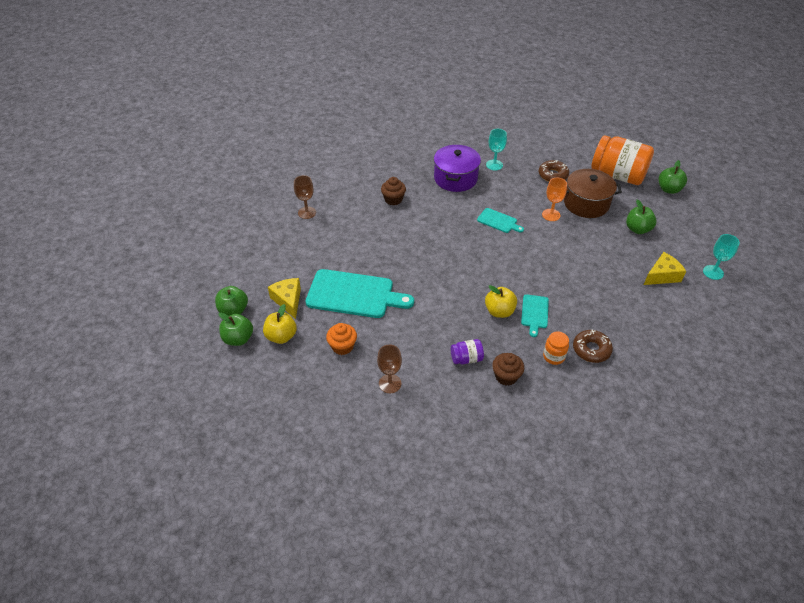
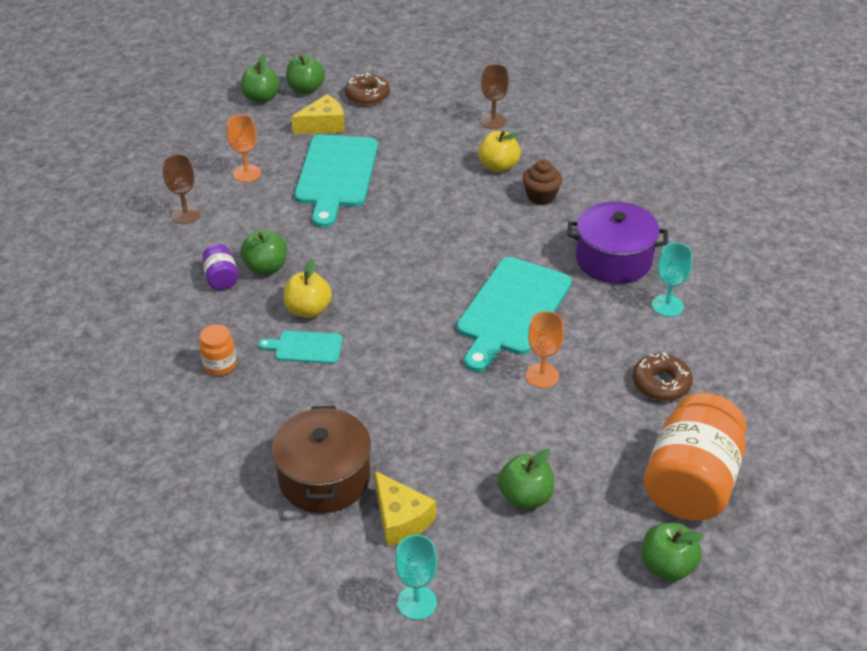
camera: 85 degrees right, 5 degrees down
yellow apple [263,304,297,344] -> yellow apple moved to [478,131,521,172]
orange cupcake [326,323,357,355] -> orange goblet [227,114,261,182]
turquoise cutting board [477,208,524,233] -> turquoise cutting board [457,257,572,372], size x2.03
brown cupcake [492,353,524,386] -> none
brown pot [564,169,622,218] -> brown pot moved to [272,406,371,513]
brown donut [573,329,613,363] -> brown donut moved to [345,73,390,105]
none -> green apple [240,229,287,275]

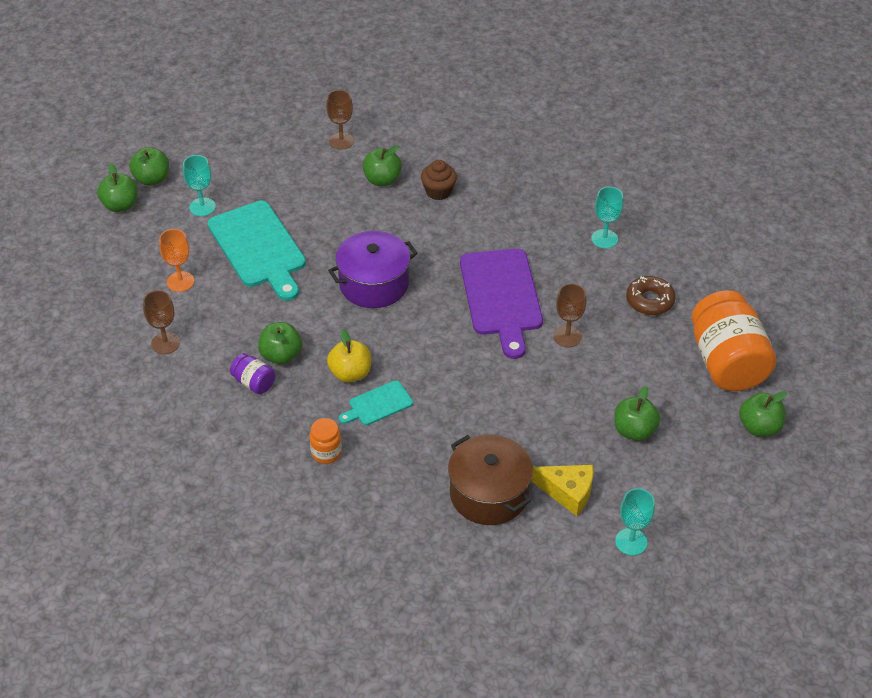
camera: 35 degrees left, 5 degrees up
yellow cheese [291,94,345,134] -> turquoise goblet [183,155,216,216]
brown donut [345,73,390,105] -> none
turquoise cutting board [457,257,572,372] -> purple cutting board [460,249,543,359]
yellow apple [478,131,521,172] -> green apple [362,145,402,186]
orange goblet [526,311,564,388] -> brown goblet [553,284,586,348]
purple pot [567,201,668,284] -> purple pot moved to [328,231,418,308]

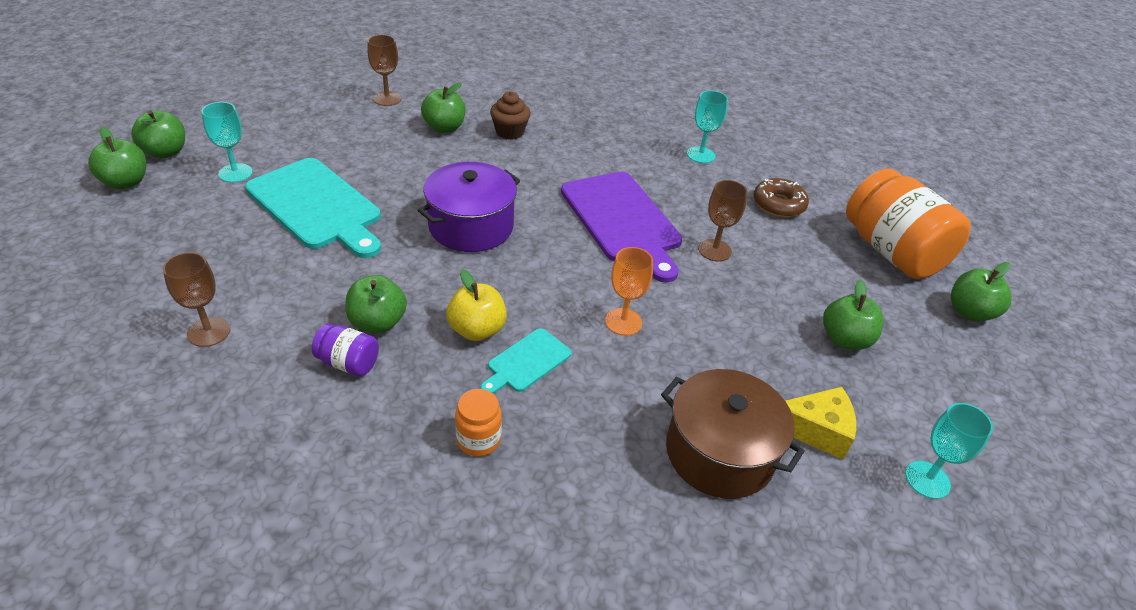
camera: 20 degrees left, 5 degrees down
orange goblet [159,229,194,292] -> orange goblet moved to [605,247,653,336]

